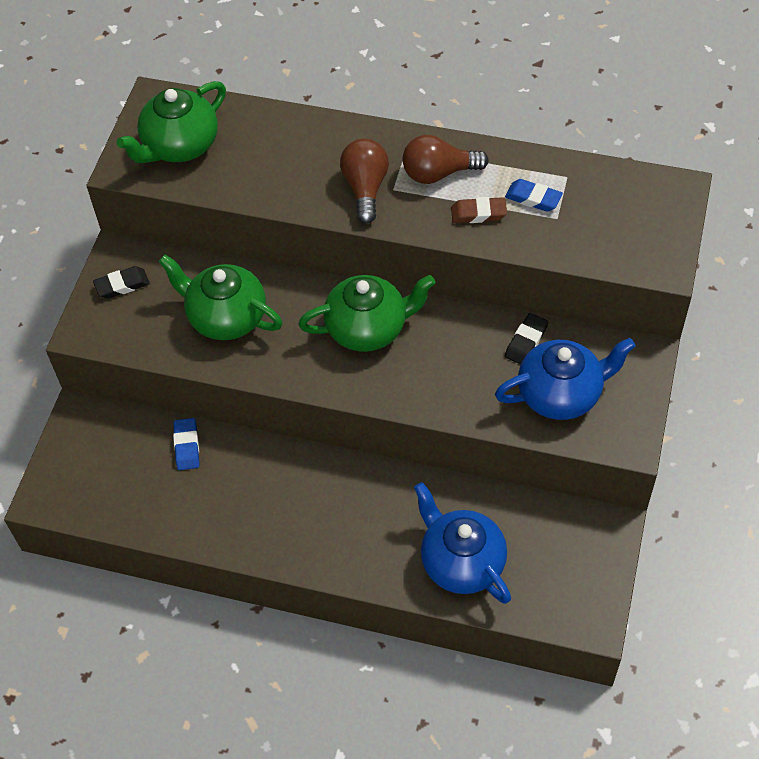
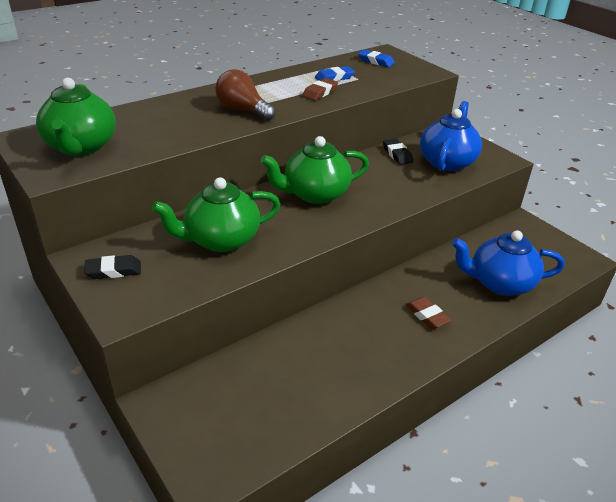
camera: 55 degrees left, 20 degrees down
black eraser [93,266,150,299] -> black eraser turned 60 degrees clockwise [84,255,141,279]
blue eraser [173,418,199,470] -> blue eraser moved to [358,49,395,67]
green teapot [299,275,435,352] -> green teapot turned 135 degrees counterclockwise [260,136,369,204]
brown light bulb [403,135,489,184] -> none
none -> brown eraser [406,297,452,329]

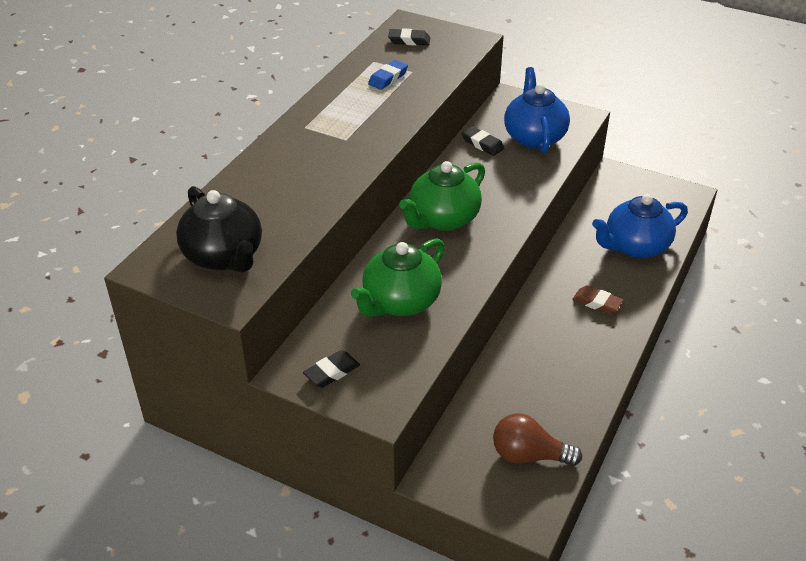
camera: 25 degrees left, 5 degrees up
green teapot [36,78,116,156] -> black teapot [176,186,262,273]
brown light bulb [215,69,276,121] -> brown light bulb moved to [493,413,582,466]
brown eraser [302,78,338,101] -> none
blue eraser [358,49,395,67] -> black eraser [388,28,430,46]

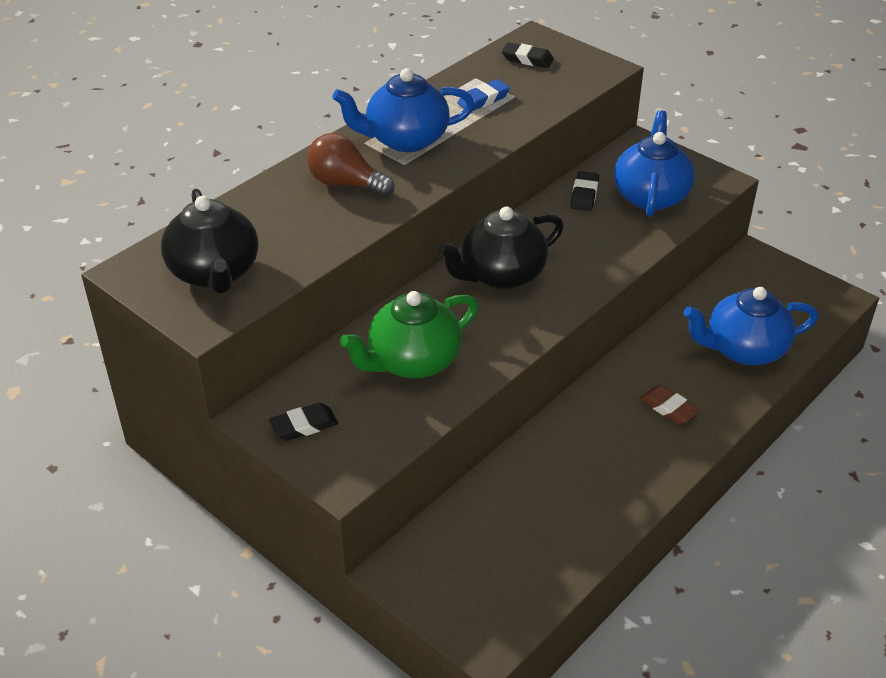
camera: 15 degrees right, 0 degrees up
green teapot [399,161,485,231] -> black teapot [438,206,564,290]
black eraser [462,126,504,156] -> black eraser turned 45 degrees clockwise [570,171,599,211]
brown light bulb [493,413,582,466] -> brown light bulb moved to [307,133,395,197]
none -> blue teapot [332,68,475,152]

